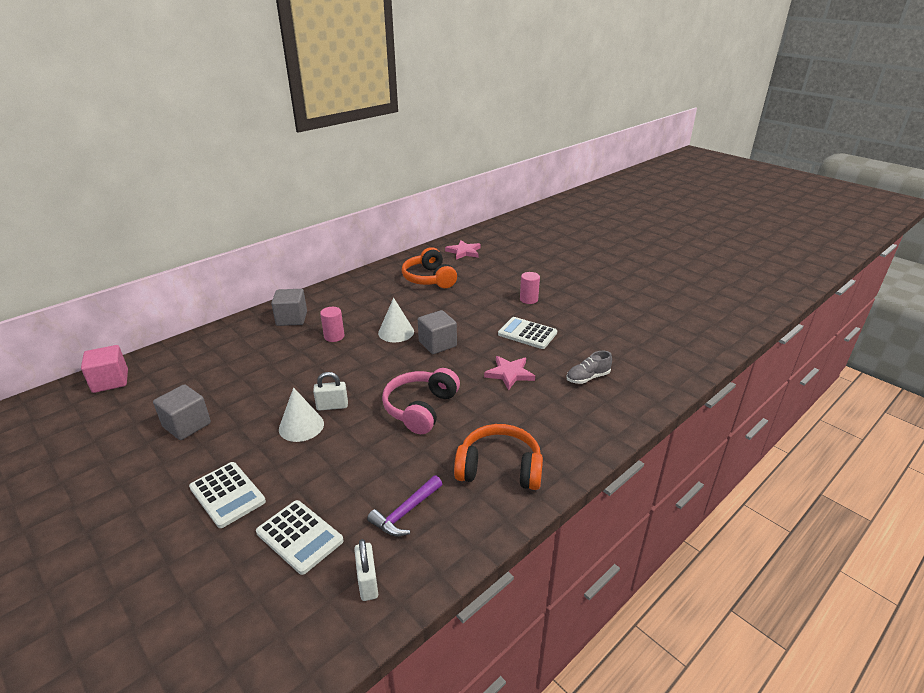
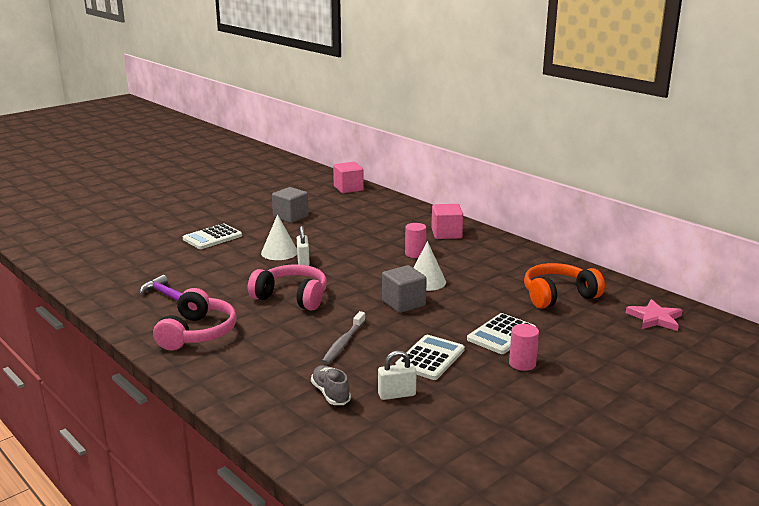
camera: 90 degrees right, 10 degrees down
white calculator [256,500,344,575] -> white calculator moved to [467,313,536,354]
grey cube [271,289,307,326] -> pink cube [431,204,463,239]
white padlock [354,539,378,601] -> white padlock moved to [378,350,417,400]
orange headphones [454,424,543,490] -> pink headphones [153,288,236,351]
pink star [484,356,535,390] -> grey toothbrush [322,311,366,365]

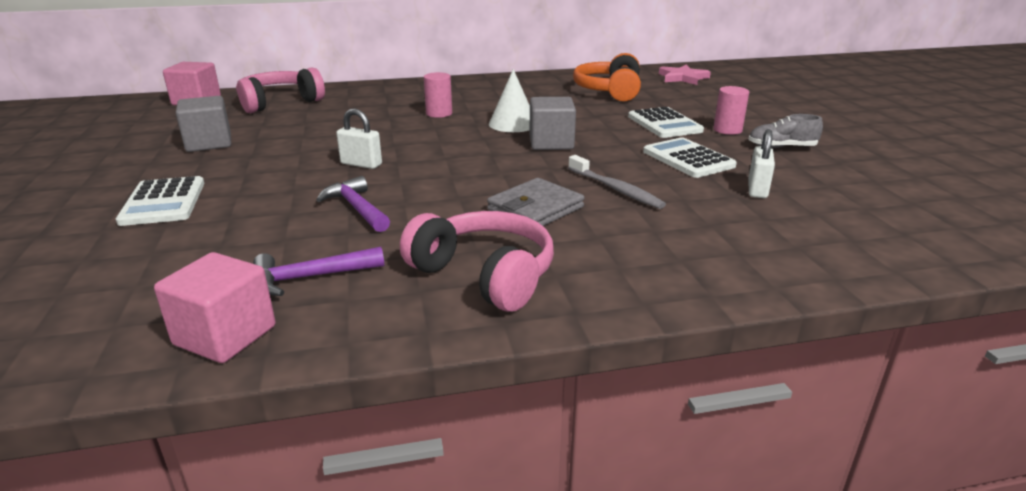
camera: 60 degrees left, 5 degrees up
pink headphones [248,264,327,310] -> pink headphones moved to [236,68,325,113]
white cone [261,214,297,260] -> none
grey shoe [311,365,351,405] -> grey shoe moved to [748,114,823,148]
pink cube [431,204,463,239] -> pink cube moved to [154,252,276,363]
none -> purple hammer [316,176,390,232]
none -> grey wallet [487,178,584,226]

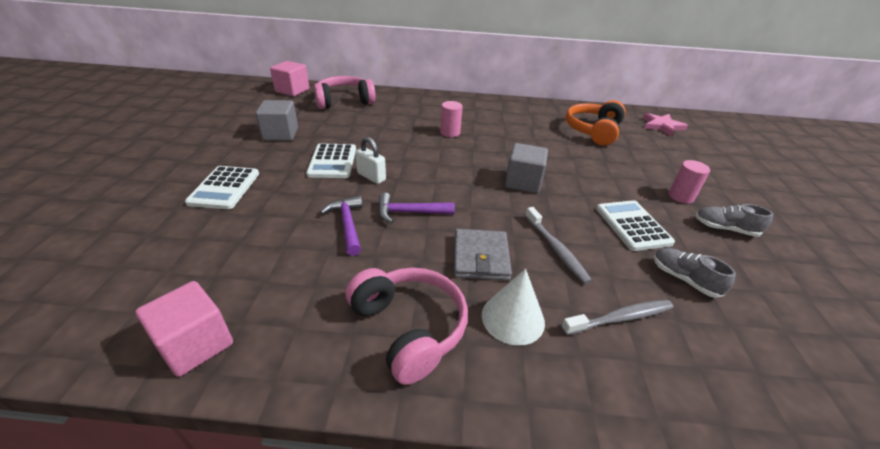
camera: 15 degrees right, 10 degrees up
purple hammer [253,247,385,296] -> purple hammer moved to [378,193,455,223]
grey wallet [487,178,584,226] -> grey wallet turned 60 degrees counterclockwise [454,229,512,281]
white cone [489,69,530,132] -> white cone moved to [482,269,545,346]
white calculator [628,107,704,138] -> white calculator moved to [306,144,356,178]
white padlock [748,129,775,198] -> grey shoe [653,248,736,298]
none -> grey toothbrush [561,300,673,335]

